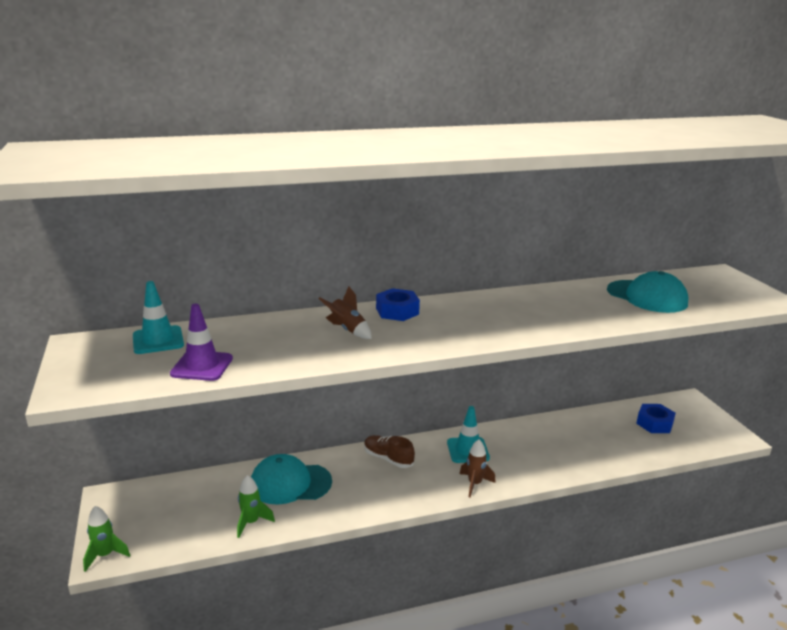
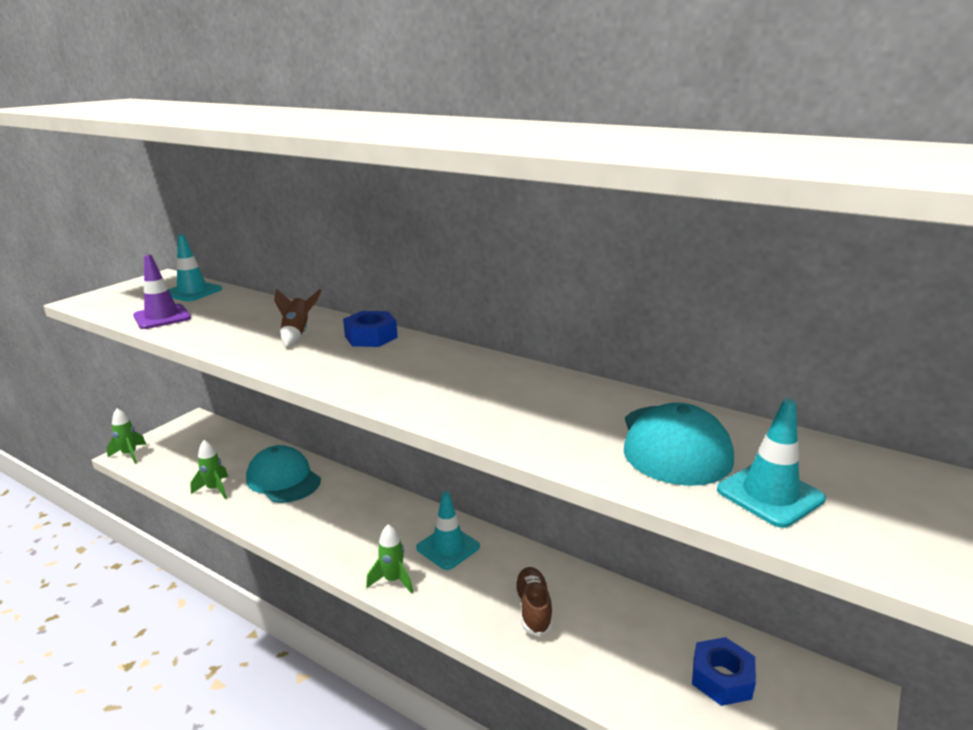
camera: 50 degrees right, 0 degrees up
brown shoe [364,435,415,468] -> brown shoe moved to [514,567,553,636]
brown rocket [460,439,496,498] -> green rocket [366,524,413,594]
none -> turquoise traffic cone [717,399,826,528]

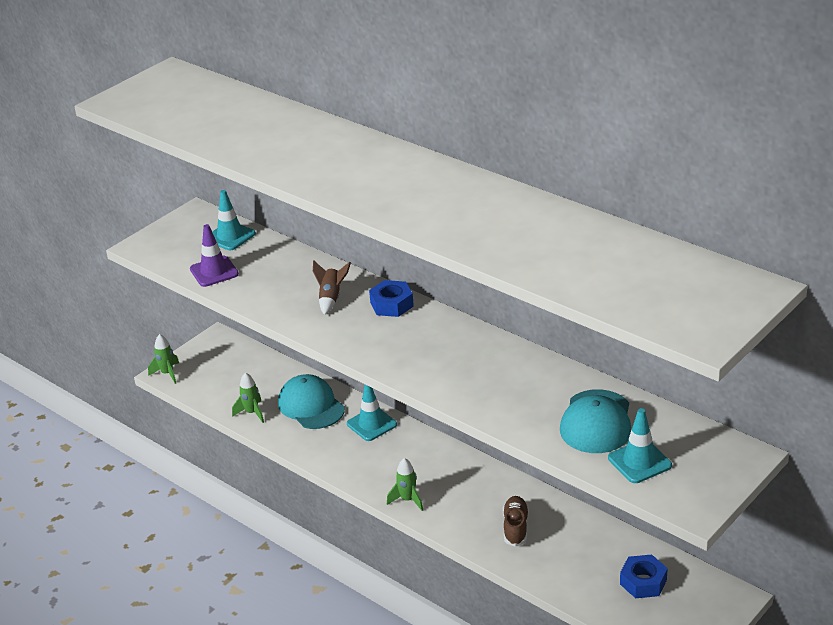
camera: 10 degrees right, 10 degrees up
turquoise traffic cone [416,491,480,570] -> turquoise traffic cone moved to [347,385,397,441]

